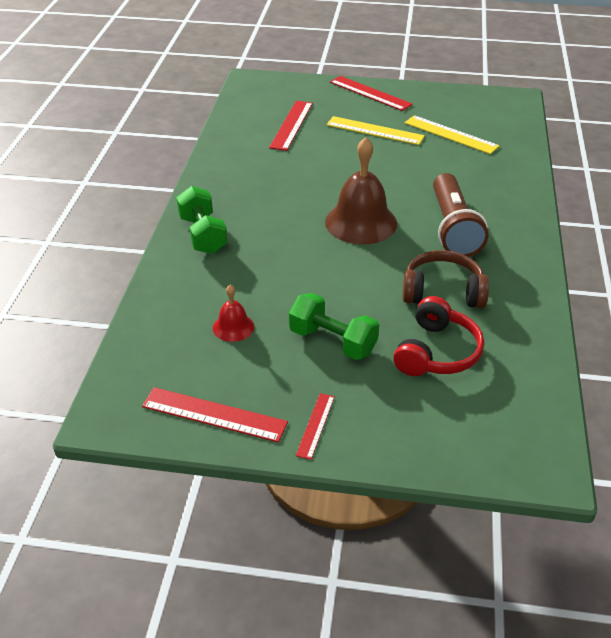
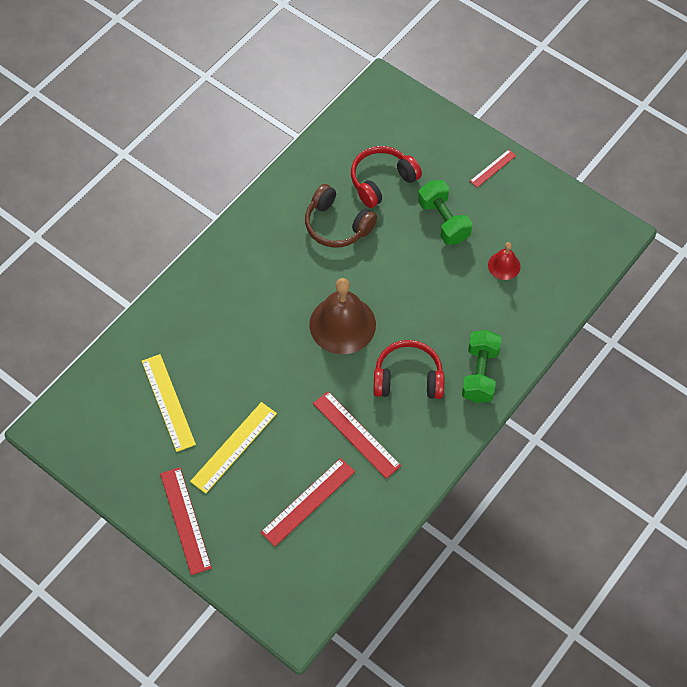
camera: 150 degrees left, 20 degrees up
red ruler [142,387,288,443] -> red ruler moved to [313,391,401,479]
yellow ruler [326,116,425,145] -> yellow ruler turned 75 degrees clockwise [190,402,277,494]
brown flashlight [433,173,488,257] -> none
none -> red headphones [373,340,444,399]

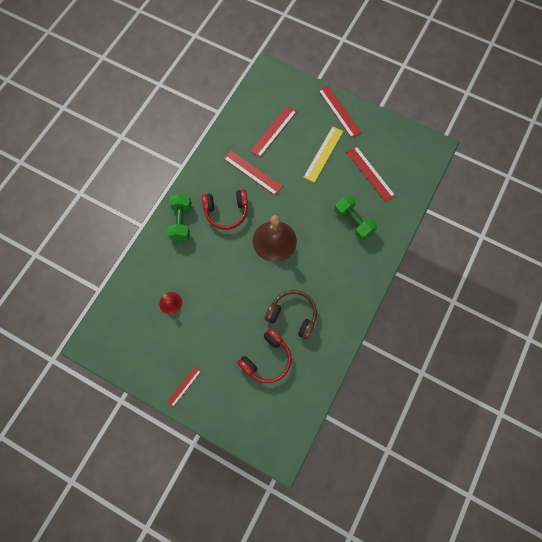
camera: 170 degrees right, 10 degrees up
yellow ruler [142,354,196,452] -> red ruler [347,146,395,202]
green dumbbell [418,180,472,245] -> green dumbbell moved to [334,195,377,240]

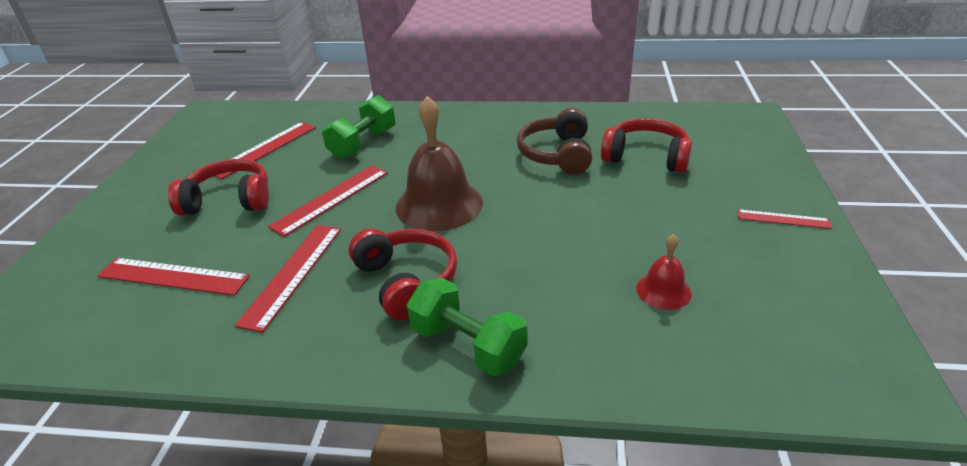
camera: 110 degrees left, 35 degrees down
green dumbbell [167,193,191,241] -> green dumbbell turned 60 degrees clockwise [407,278,527,376]
yellow ruler [304,126,343,183] -> red headphones [168,159,269,216]
red ruler [318,86,362,138] -> red ruler moved to [268,165,388,237]

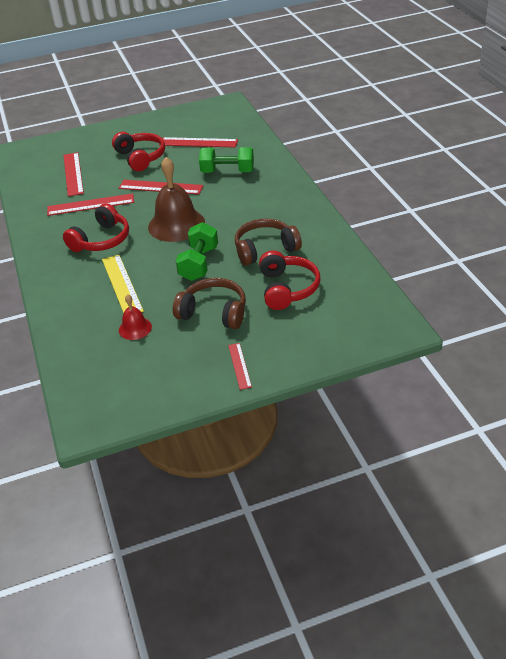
camera: 65 degrees right, 5 degrees up
green dumbbell [407,278,527,376] -> green dumbbell moved to [176,222,218,281]
none -> yellow ruler [102,255,144,313]
none -> brown headphones [173,278,246,329]

